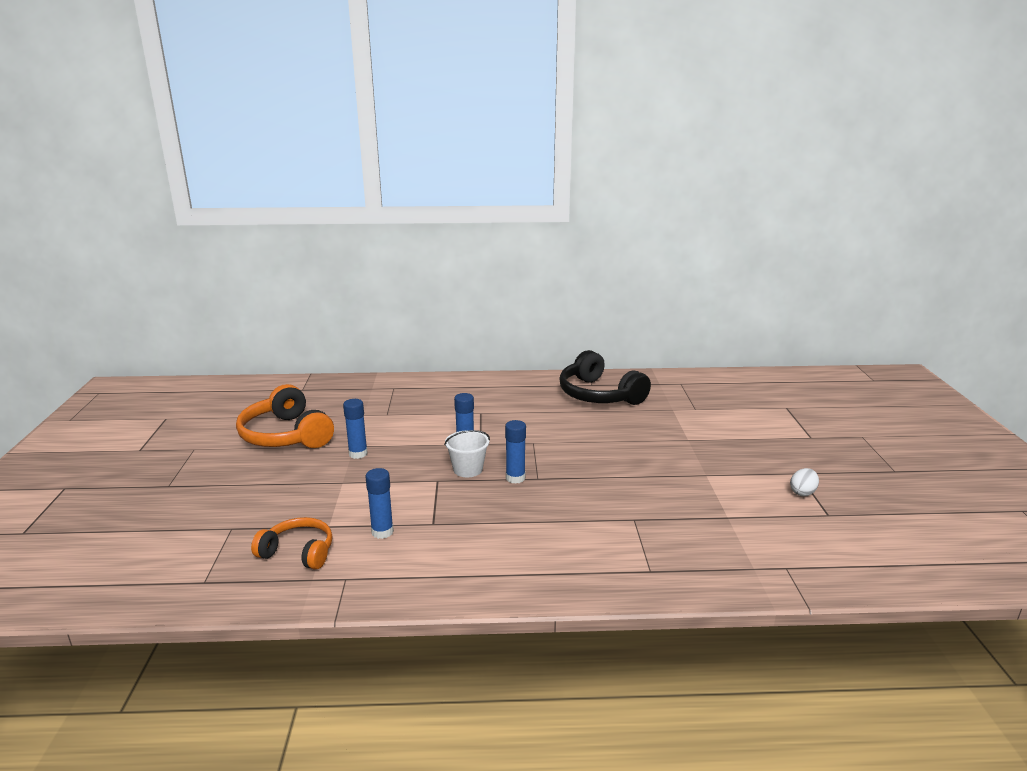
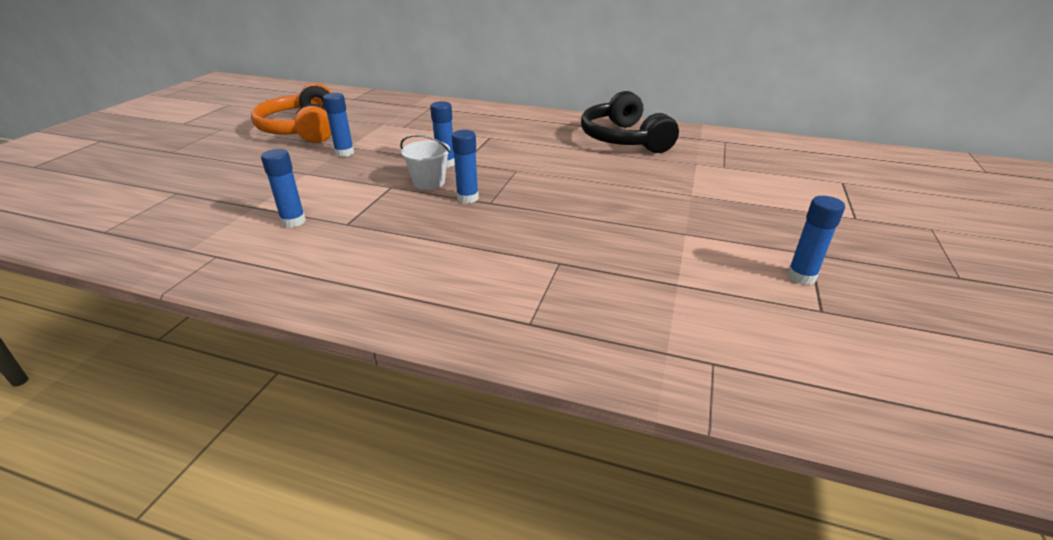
camera: 20 degrees right, 10 degrees up
orange headphones [251,517,333,569] -> none
white egg [790,468,819,496] -> blue glue stick [787,196,845,285]

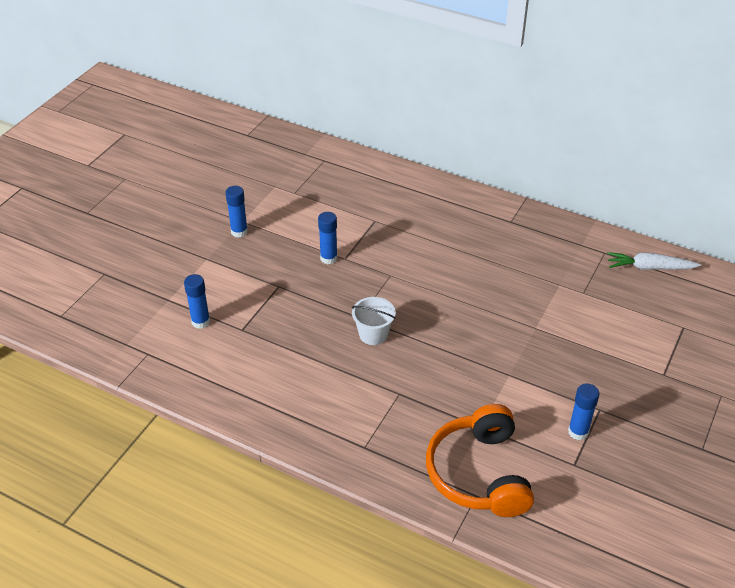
camera: 10 degrees right, 10 degrees up
orange headphones [251,83,332,143] -> orange headphones moved to [426,404,534,517]
white bucket [400,135,450,190] -> white bucket moved to [352,297,396,345]
blue glue stick [452,130,479,204] -> none
black headphones [581,91,679,153] -> none
none -> white carrot [607,252,701,270]

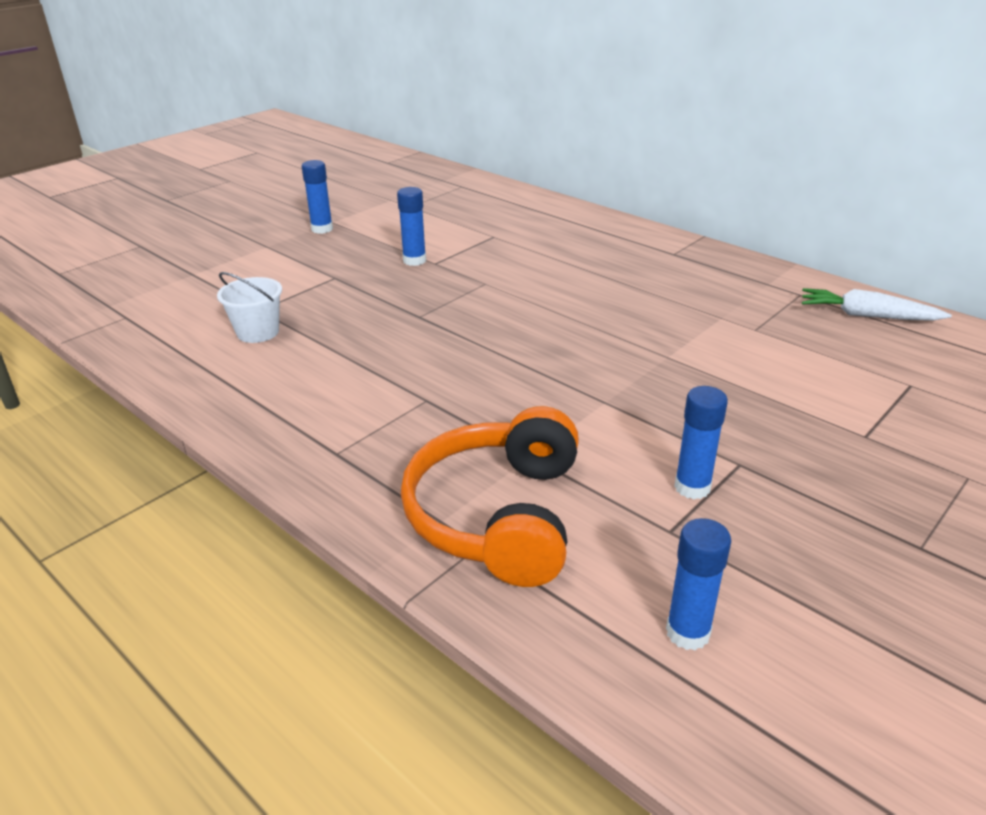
camera: 15 degrees right, 10 degrees down
blue glue stick [184,274,210,329] -> blue glue stick moved to [666,518,731,650]
white bucket [352,297,396,345] -> white bucket moved to [217,272,282,343]

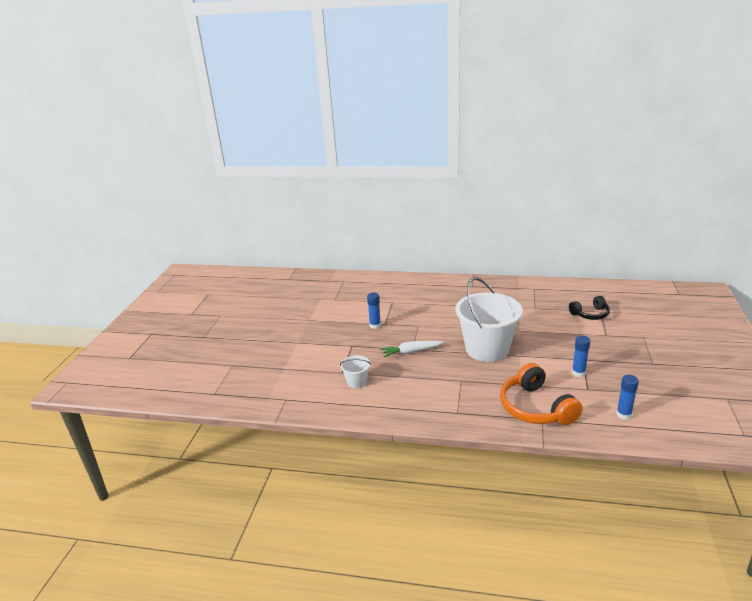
camera: 30 degrees left, 5 degrees down
blue glue stick [302,160,333,234] -> none
white carrot [802,288,952,321] -> white carrot moved to [381,341,444,357]
none -> white bucket [455,277,523,362]
none -> black headphones [569,296,610,320]

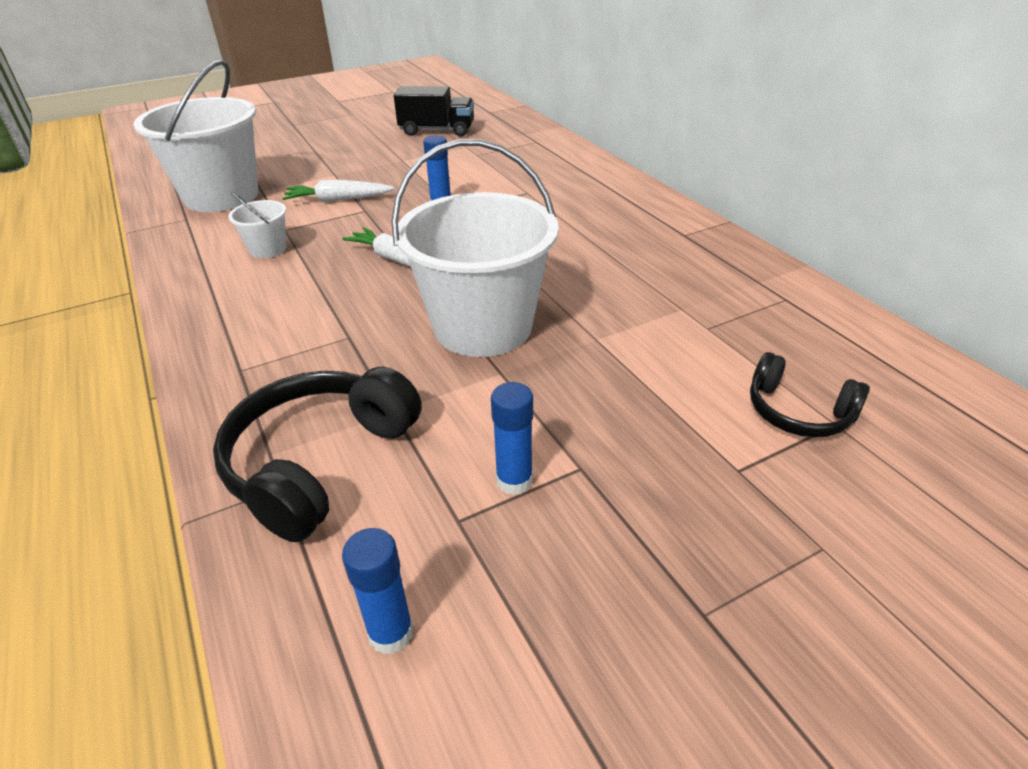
camera: 50 degrees right, 10 degrees up
orange headphones [500,363,583,425] -> black headphones [213,366,422,542]
none -> white bucket [134,60,258,212]
none -> white carrot [282,180,395,202]
none -> black truck [394,86,474,137]

